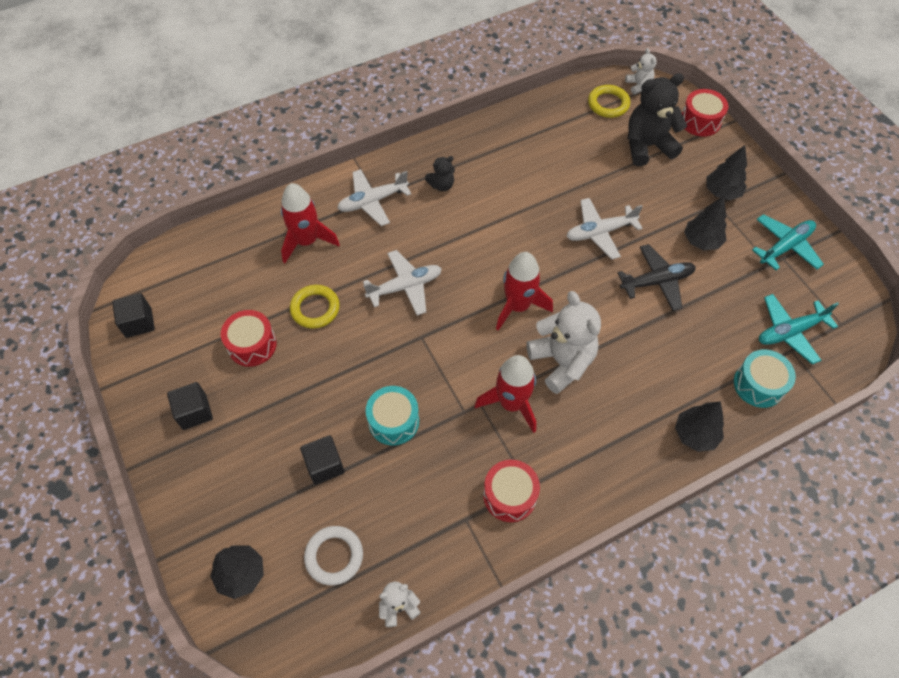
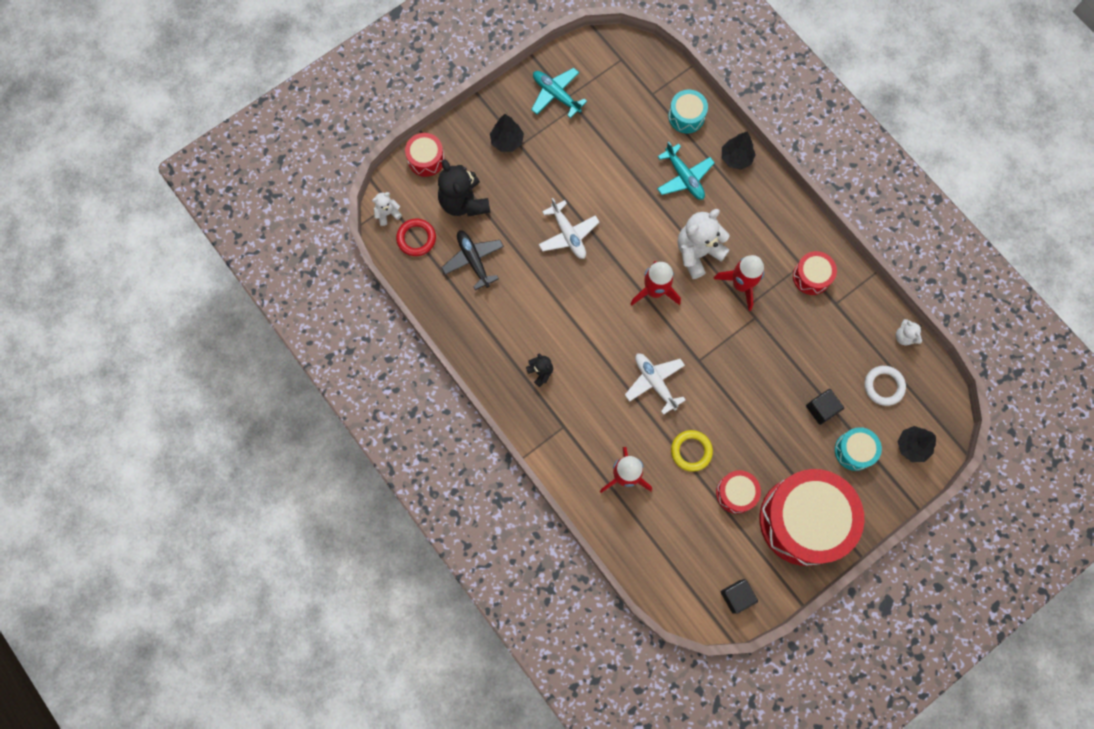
camera: 100 degrees left, 15 degrees up
black cube [167,382,213,430] -> red drum [760,469,864,566]
white plane [337,169,411,226] -> none
turquoise drum [366,386,419,446] -> turquoise drum moved to [835,427,882,471]
yellow ring [588,85,630,118] -> red ring [396,219,436,256]
black plane [618,244,696,311] -> black plane moved to [441,230,504,290]
black tree [684,196,727,250] -> none
turquoise plane [759,294,839,364] -> turquoise plane moved to [657,142,715,200]

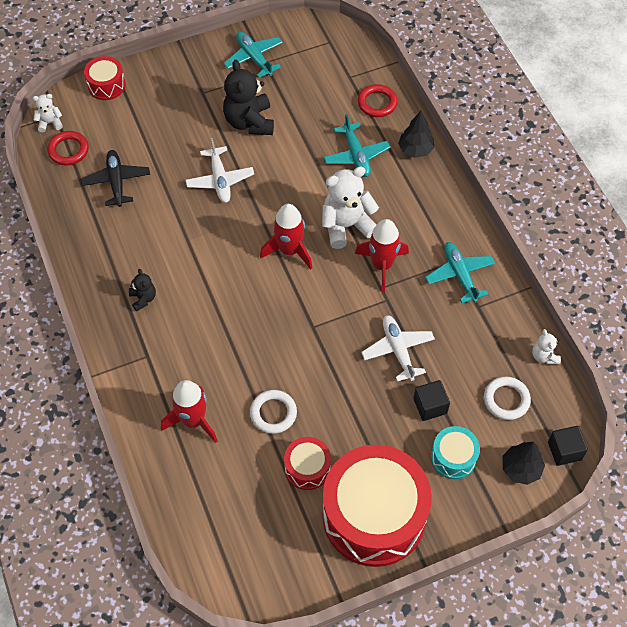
camera: 15 degrees right, 15 degrees down
black teddy bear [438,159,490,217] -> black teddy bear moved to [223,60,274,135]
black tree [490,114,524,152] -> none
white plane [625,354,685,415] -> white plane moved to [361,315,435,382]
turquoise drum [668,90,708,133] -> red ring [358,84,398,117]
yellow ring [671,430,713,472] -> white ring [250,390,297,434]
black cube [721,579,758,614] -> black cube moved to [548,426,588,466]
red drum [793,251,837,295] -> turquoise plane [425,242,495,303]

